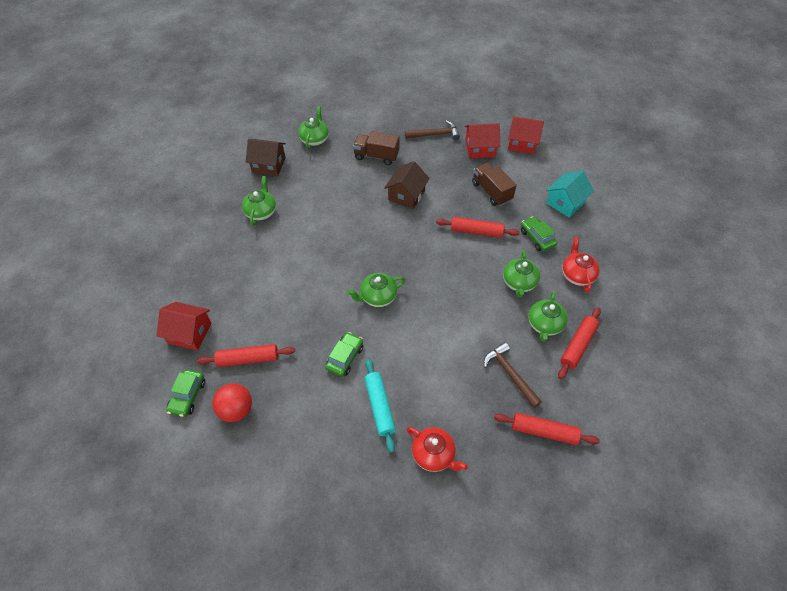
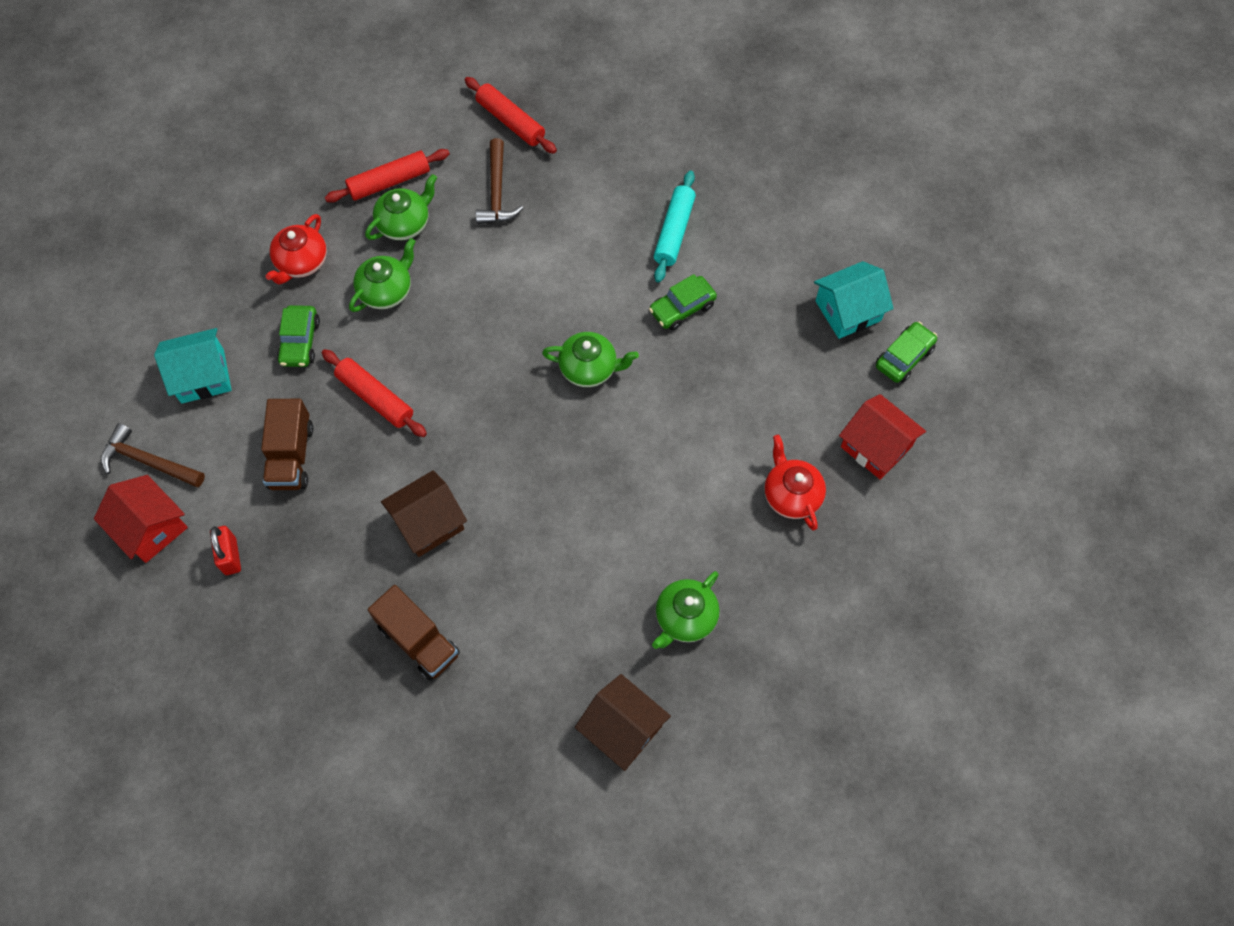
camera: 150 degrees left, 10 degrees up
red rolling pin [197,344,295,367] -> none
red ball [212,383,252,422] -> turquoise house [814,261,894,339]
green teapot [298,106,329,149] -> none
brown hammer [405,120,460,140] -> brown hammer moved to [101,423,205,487]
red teapot [406,427,468,472] -> red teapot moved to [764,435,826,531]
red house [465,123,500,158] -> red padlock [210,526,241,575]

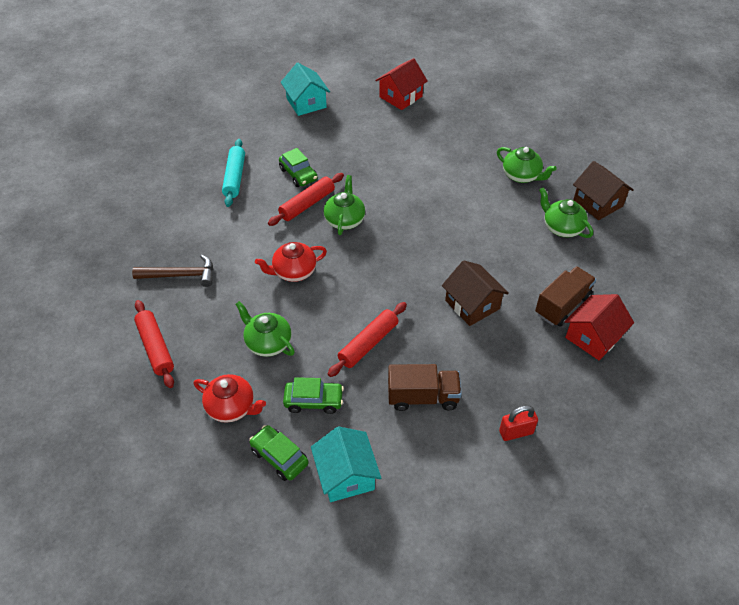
camera: 90 degrees left, 15 degrees down
red house [94,475,188,563] -> red house moved to [564,294,634,360]
brown hammer [101,423,205,487] -> none
green teapot [365,174,437,240] -> green teapot moved to [539,188,593,238]
red rolling pin [465,77,557,154] -> red rolling pin moved to [268,173,344,226]
brown house [575,674,671,771] -> brown house turned 75 degrees counterclockwise [573,161,634,220]
turquoise rolling pin [654,171,696,283] -> turquoise rolling pin turned 75 degrees clockwise [222,139,245,207]
red teapot [764,435,826,531] -> red teapot moved to [255,242,327,282]
green car [876,322,937,383] -> green car moved to [249,425,309,481]

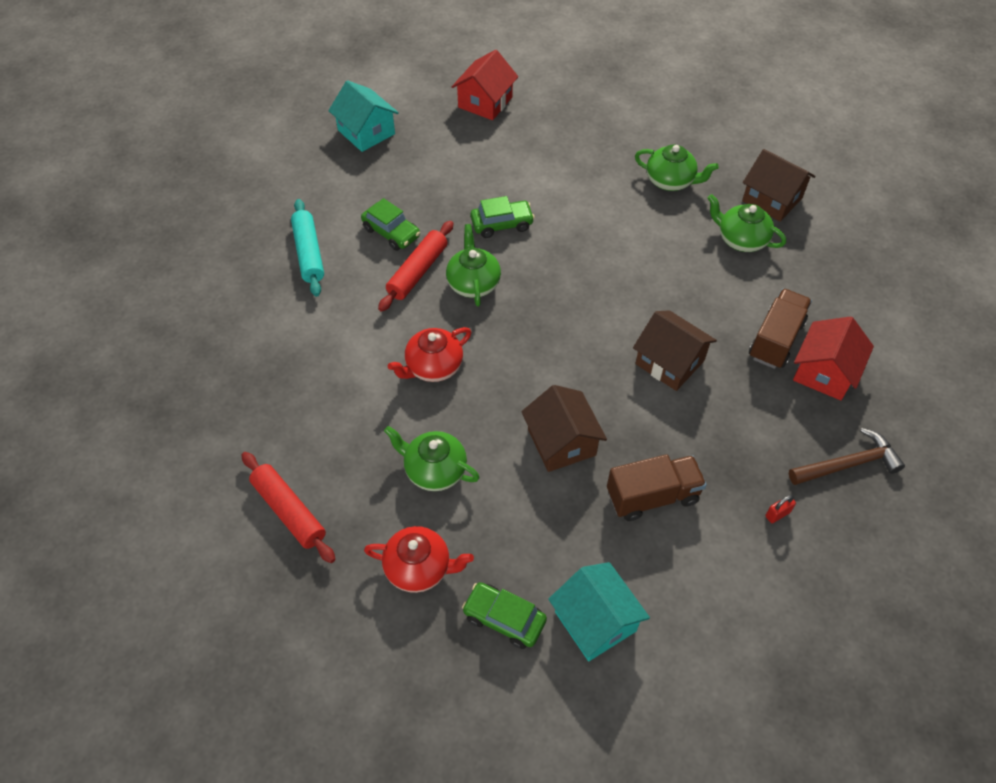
camera: 15 degrees left, 5 degrees up
brown hammer [132,255,213,287] -> brown hammer moved to [789,428,905,485]
green car [283,377,344,414] -> green car moved to [470,196,535,238]
red rolling pin [328,302,407,377] -> brown house [521,385,607,472]
red padlock [499,405,538,441] -> red padlock [765,495,796,523], size x0.62

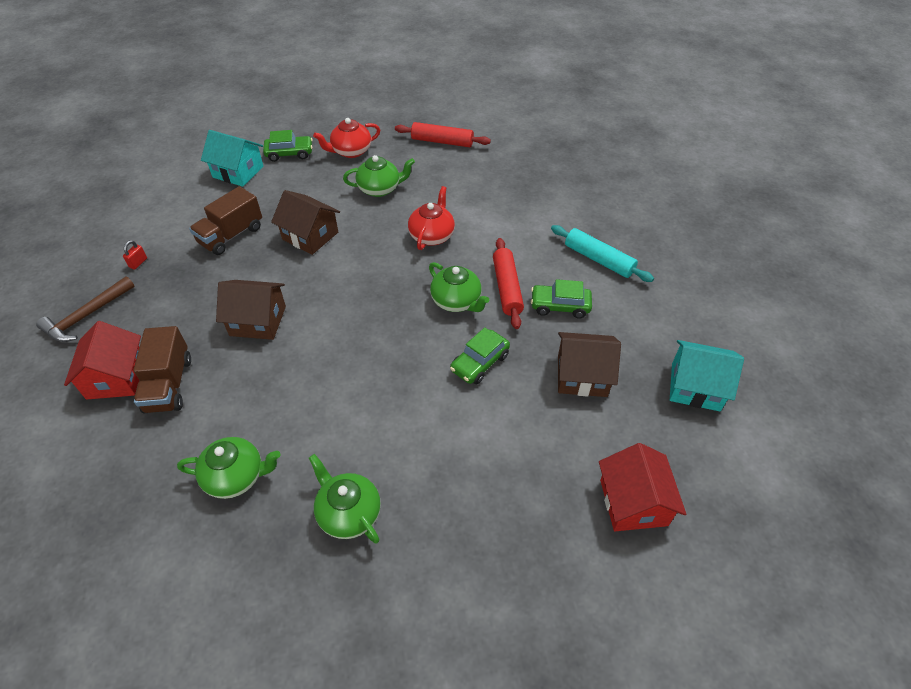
camera: 145 degrees right, 5 degrees down
green teapot [635,145,719,191] -> green teapot turned 60 degrees clockwise [309,454,381,544]
brown house [742,149,816,222] -> brown house moved to [558,332,621,397]

